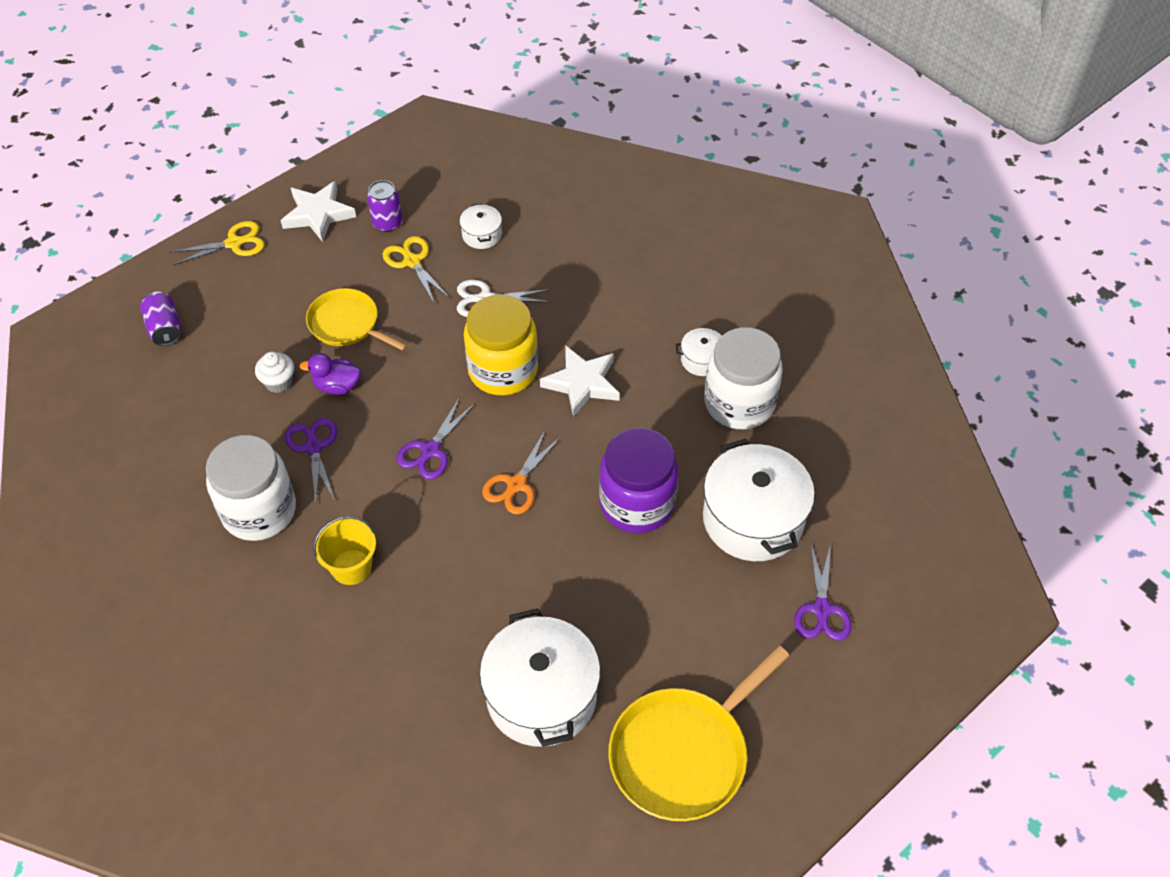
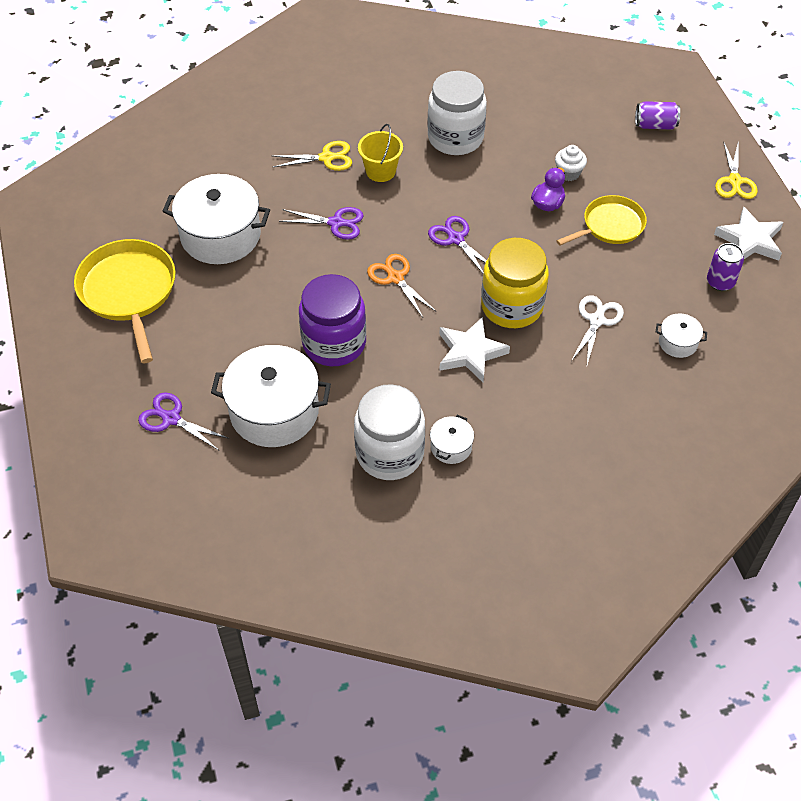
camera: 115 degrees right, 0 degrees up
purple scissors [285,418,337,505] -> purple scissors moved to [279,207,364,240]
yellow scissors [383,236,450,303] -> yellow scissors moved to [273,141,352,171]

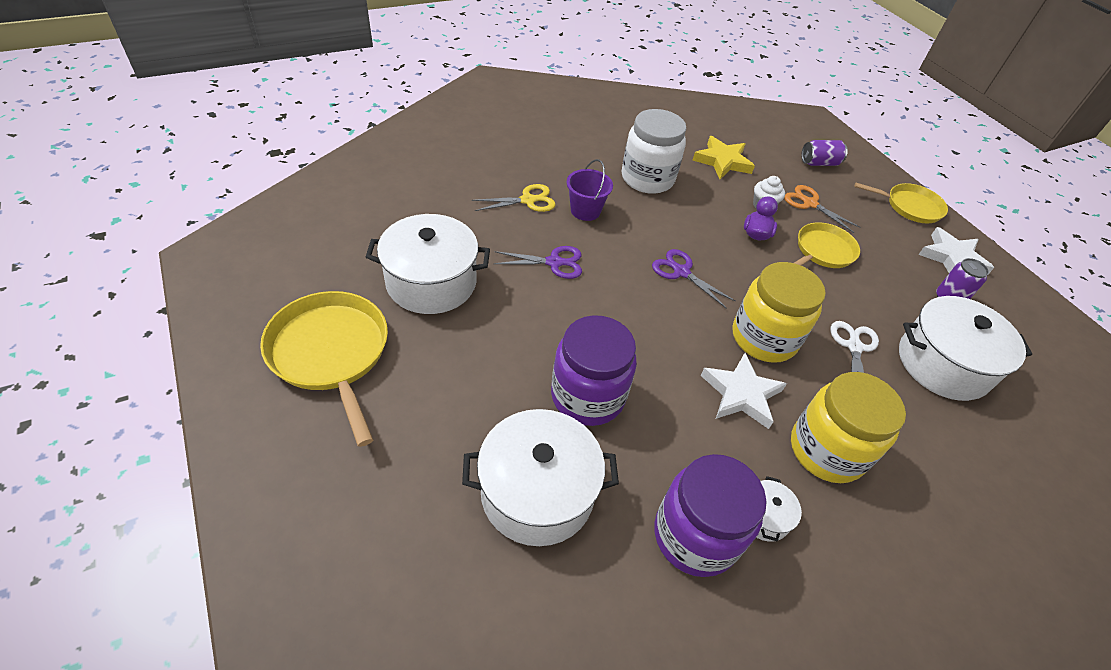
camera: 15 degrees left, 5 degrees down
purple scissors [138,392,229,450] -> none
white jar [354,384,425,480] -> purple jar [654,454,767,577]
yellow bucket [358,124,403,182] -> purple bucket [567,159,613,221]
orange scissors [367,254,436,317] -> orange scissors moved to [784,185,861,233]
white pot [656,313,707,358] -> white pot [899,296,1032,401], size x2.19
yellow scissors [715,141,757,199] -> yellow pan [855,183,948,224]
none -> yellow star [692,136,755,179]
none -> yellow jar [791,372,906,483]

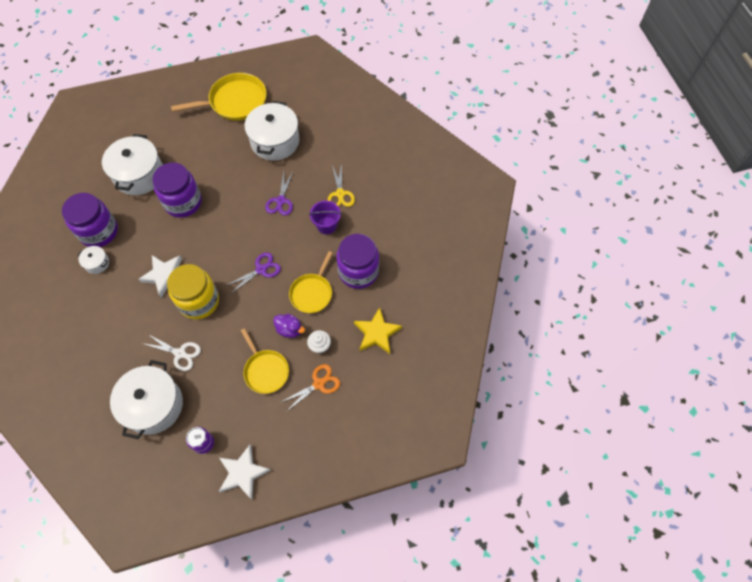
camera: 105 degrees right, 15 degrees up
white jar [622,109,686,194] -> purple jar [336,234,379,289]
yellow jar [791,372,906,483] -> none
purple can [801,140,848,166] -> none
yellow pan [855,183,948,224] -> yellow pan moved to [289,251,333,313]

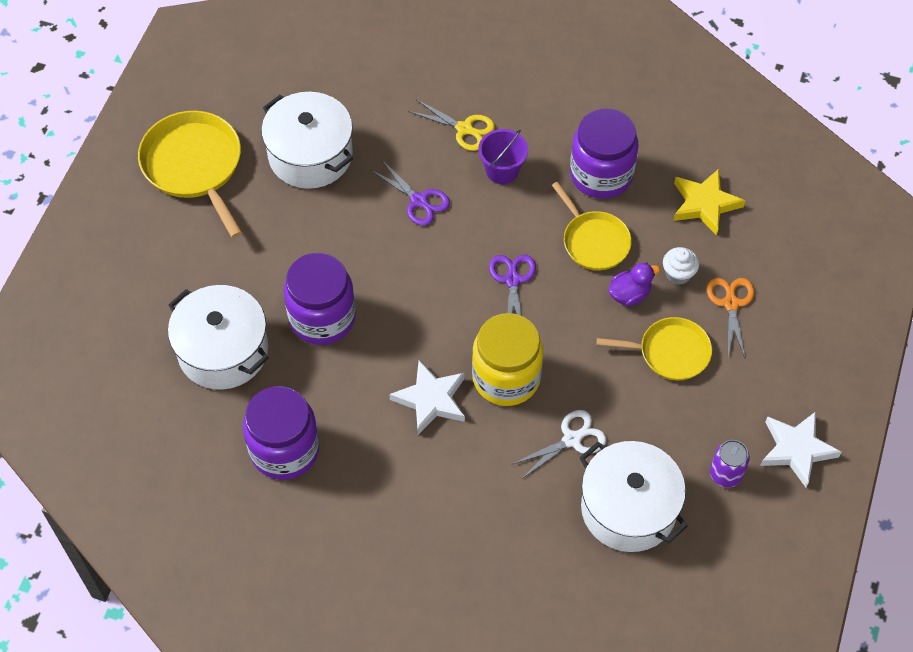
camera: 55 degrees left, 5 degrees down
white pot [78,246,109,274] -> none
yellow pan [171,73,266,121] -> yellow pan turned 45 degrees counterclockwise [138,111,243,238]

